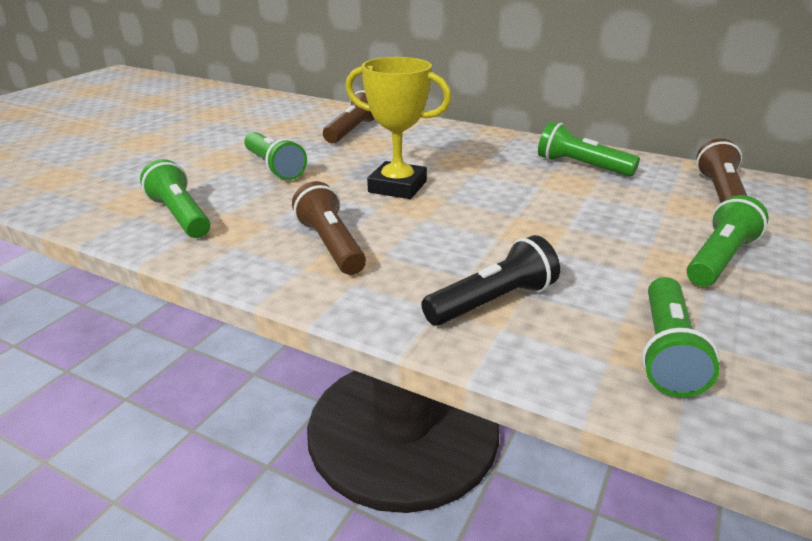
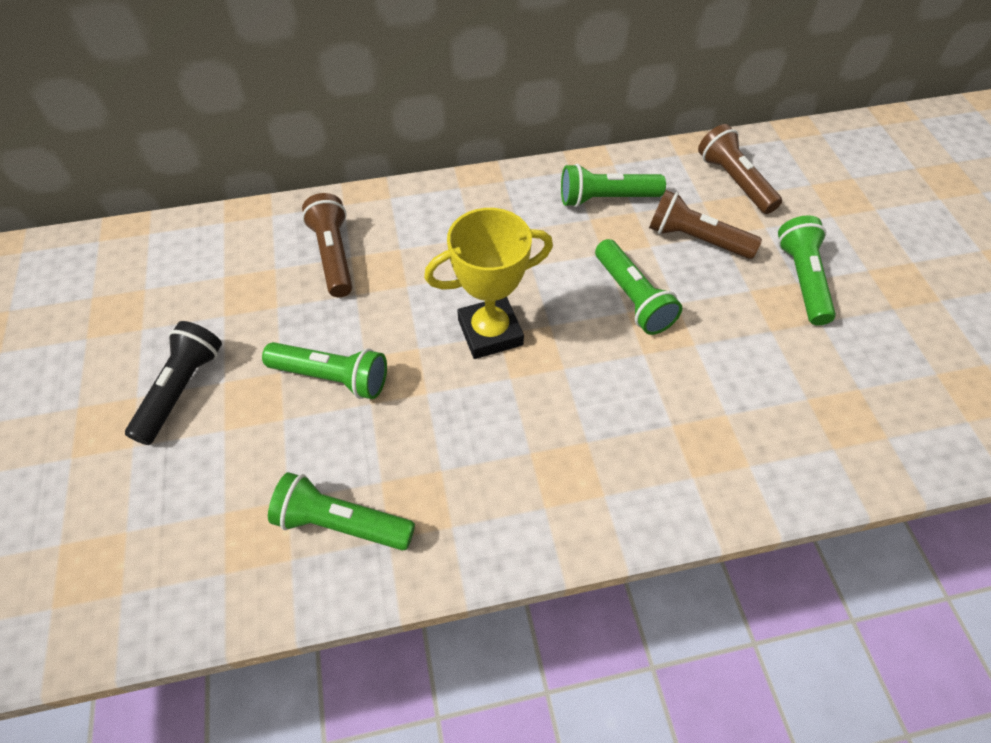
camera: 40 degrees left, 25 degrees up
brown flashlight [292,181,366,275] -> brown flashlight moved to [649,190,762,259]
black flashlight [421,235,560,326] -> black flashlight moved to [125,321,222,445]
green flashlight [642,277,720,397] -> green flashlight moved to [595,239,682,335]

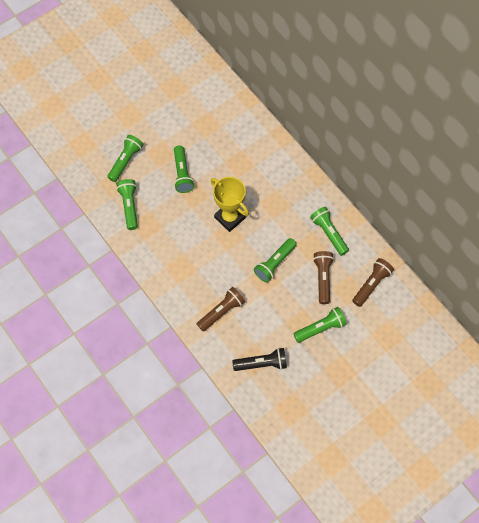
camera: 65 degrees right, 10 degrees up
black flashlight [125,321,222,445] -> black flashlight moved to [232,348,287,371]
brown flashlight [302,193,352,297] -> brown flashlight moved to [197,287,245,331]
none -> green flashlight [107,135,144,182]

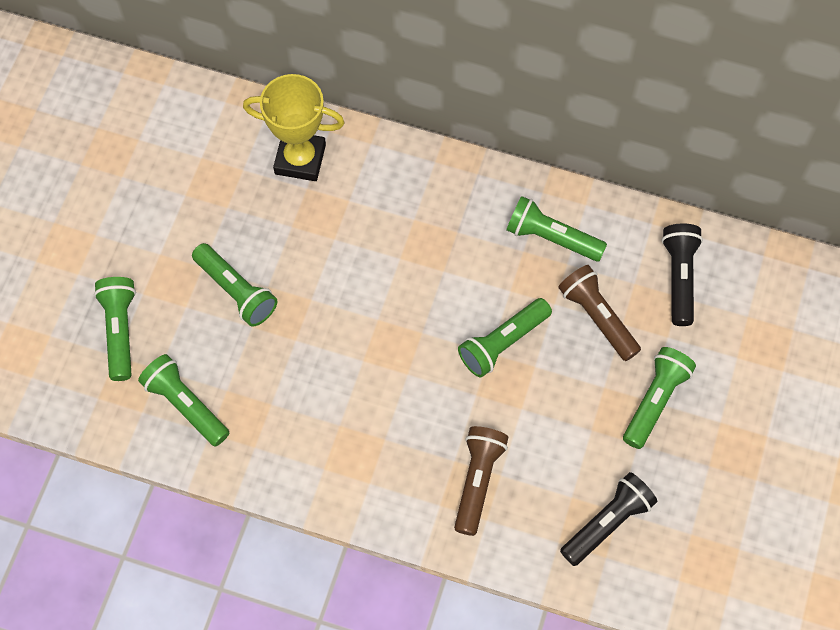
camera: 35 degrees left, 0 degrees up
yellow trophy [211,177,249,232] -> yellow trophy moved to [243,74,345,181]
green flashlight [254,238,297,282] -> green flashlight turned 45 degrees clockwise [458,298,552,378]
brown flashlight [352,258,394,307] -> black flashlight [662,224,703,326]

